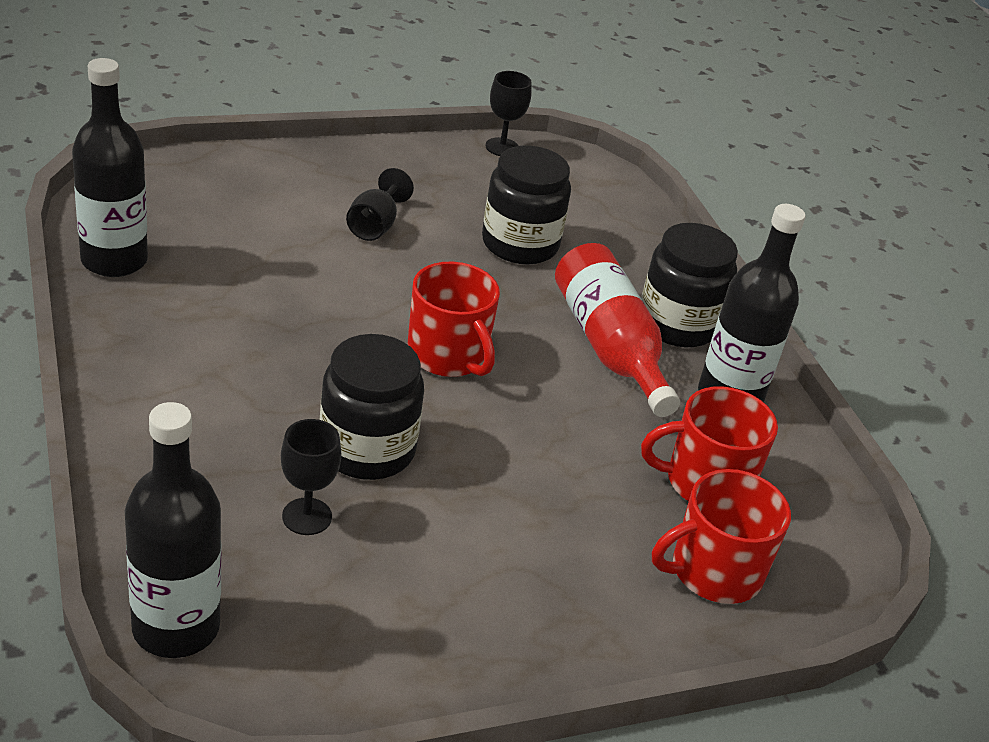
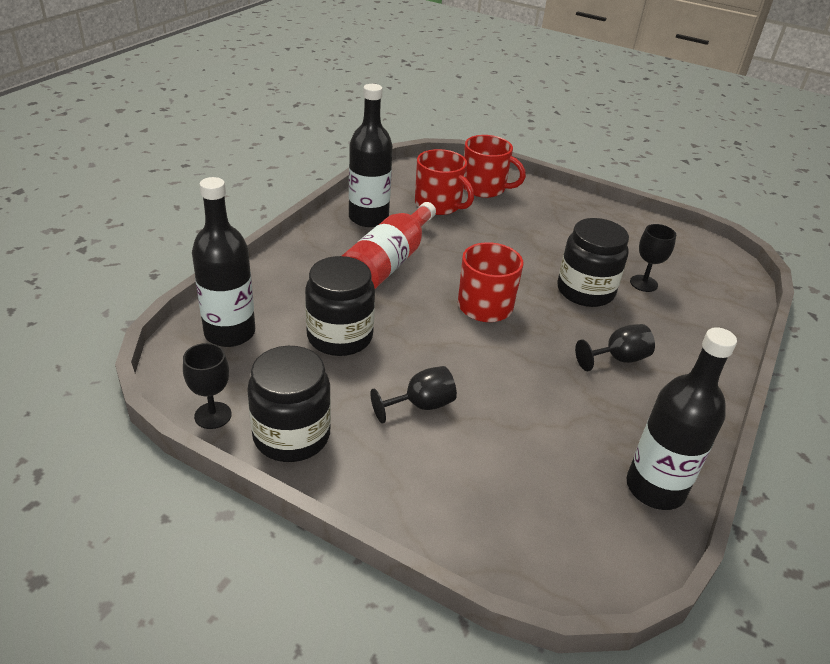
camera: 130 degrees left, 0 degrees up
black bottle [125,402,221,658] -> black bottle moved to [192,177,255,347]
black jar [641,223,738,347] -> black jar moved to [247,346,331,462]
none -> black goblet [575,324,655,371]

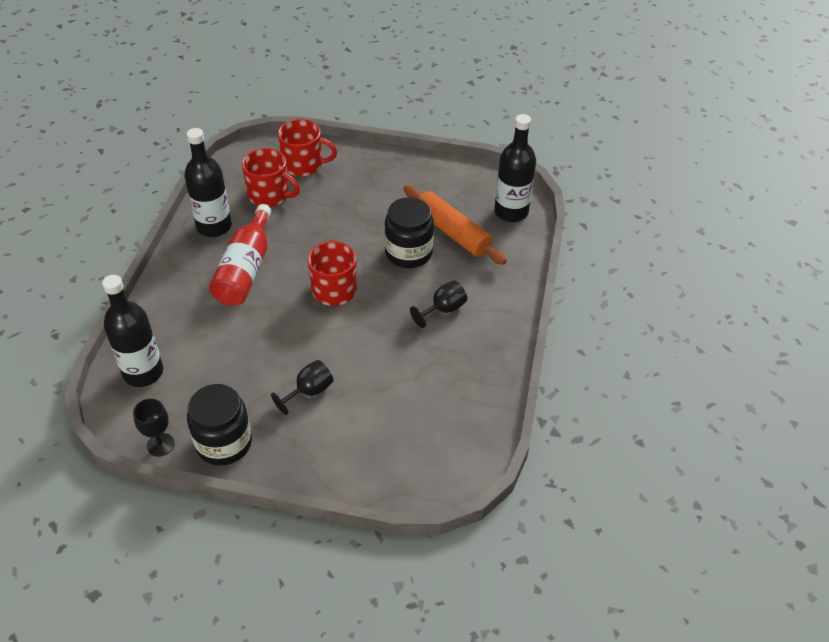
camera: 15 degrees left, 10 degrees up
black jar [305,256,375,356] -> none
black bottle [627,327,737,510] -> black bottle moved to [494,114,536,222]
black goblet [630,224,676,292] -> orange rolling pin [404,185,507,265]

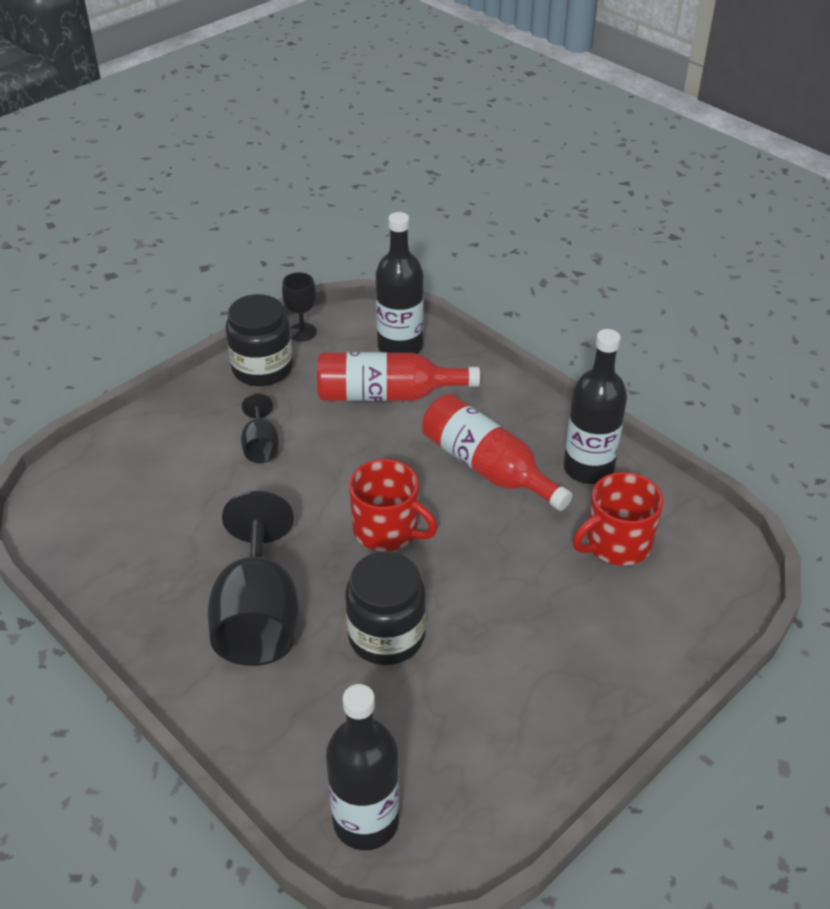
camera: 125 degrees right, 5 degrees down
red mug [278,119,337,177] -> none
orange rolling pin [404,185,507,265] -> none
black goblet [410,280,467,328] -> black goblet [208,491,299,666], size x2.04
none -> red bottle [317,352,480,401]

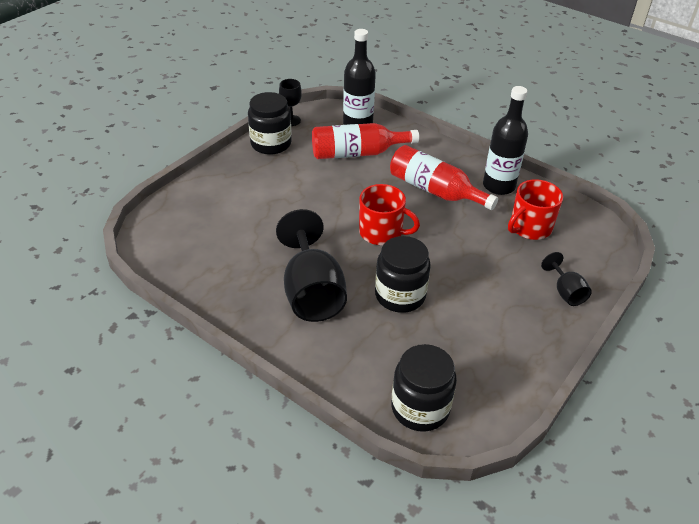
camera: 10 degrees left, 0 degrees up
black goblet [241,393,279,463] -> black goblet moved to [541,252,592,306]
black bottle [326,684,399,850] -> black jar [391,344,457,432]

